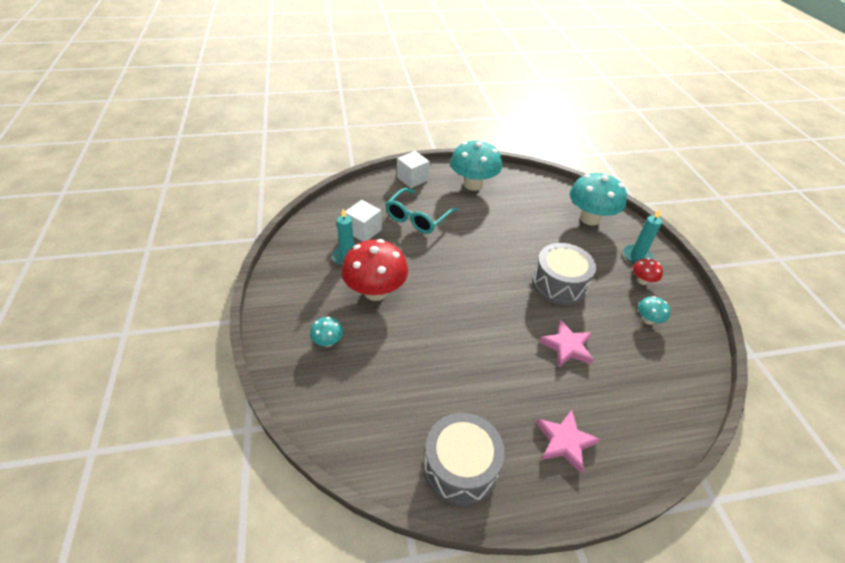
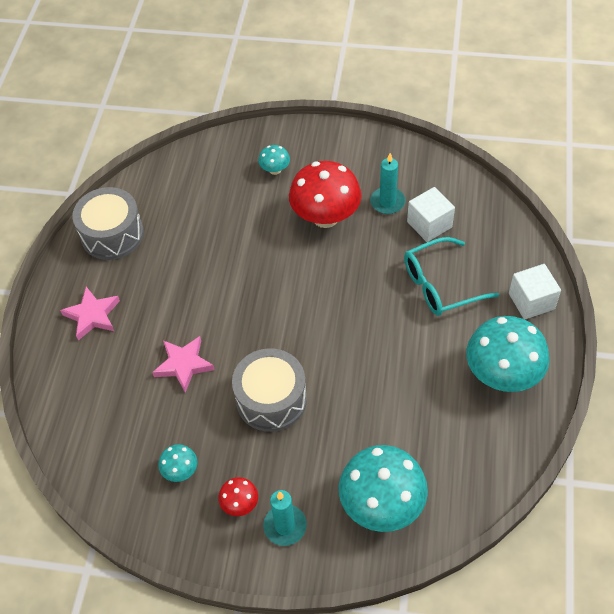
camera: 115 degrees right, 10 degrees up
turquoise glasses [385,188,458,234] -> turquoise glasses turned 75 degrees counterclockwise [404,237,499,316]

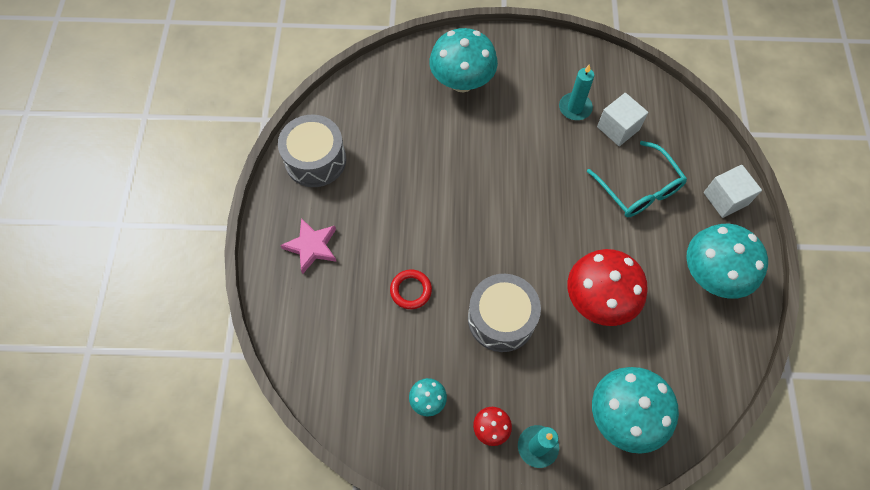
camera: 10 degrees left, 10 degrees up
pink star [152,336,215,393] -> red ring [390,269,432,309]
turquoise mushroom [258,145,290,175] -> turquoise mushroom [429,28,498,93], size x2.16
red mushroom [289,161,362,228] -> red mushroom moved to [567,249,648,326]
turquoise glasses [404,237,499,316] -> turquoise glasses turned 90 degrees counterclockwise [587,141,687,217]

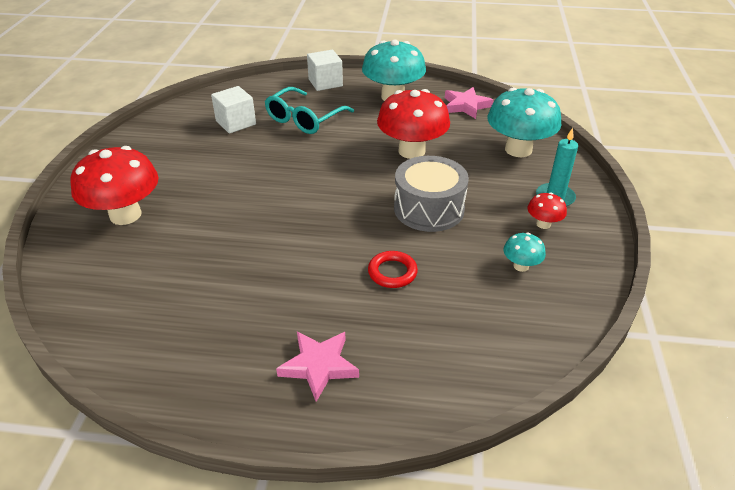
camera: 85 degrees left, 25 degrees down
grey drum [278,115,346,187] -> none
turquoise mushroom [429,28,498,93] -> red mushroom [70,146,159,225]
turquoise candle [559,64,594,120] -> none
turquoise glasses [587,141,687,217] -> turquoise glasses turned 150 degrees clockwise [265,87,354,134]
none -> pink star [445,87,493,119]

